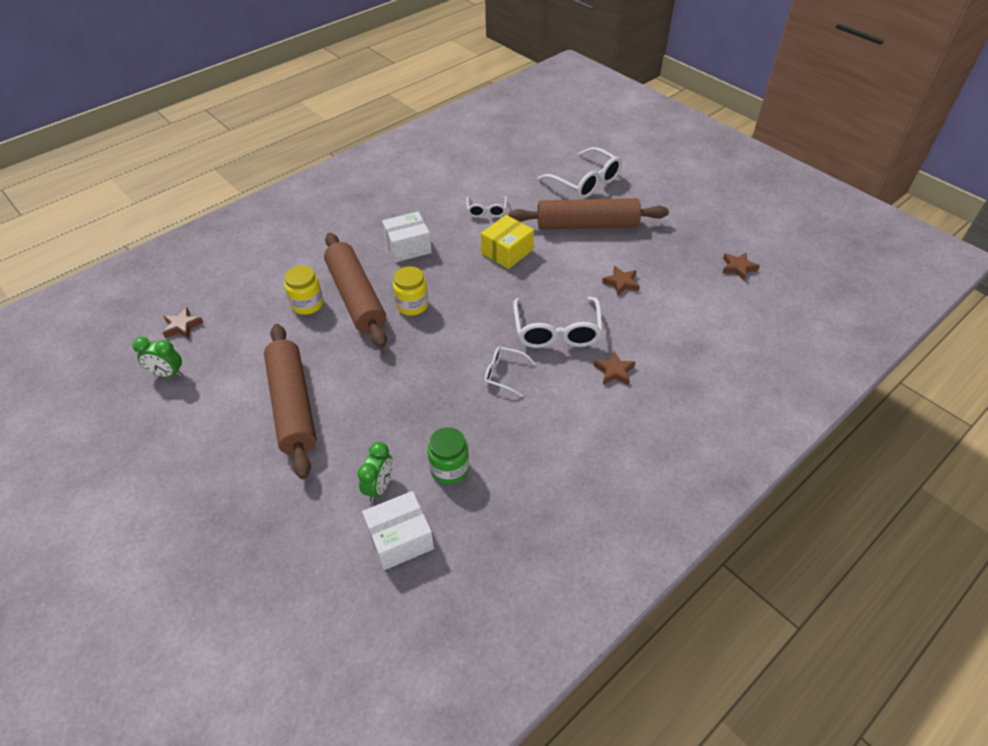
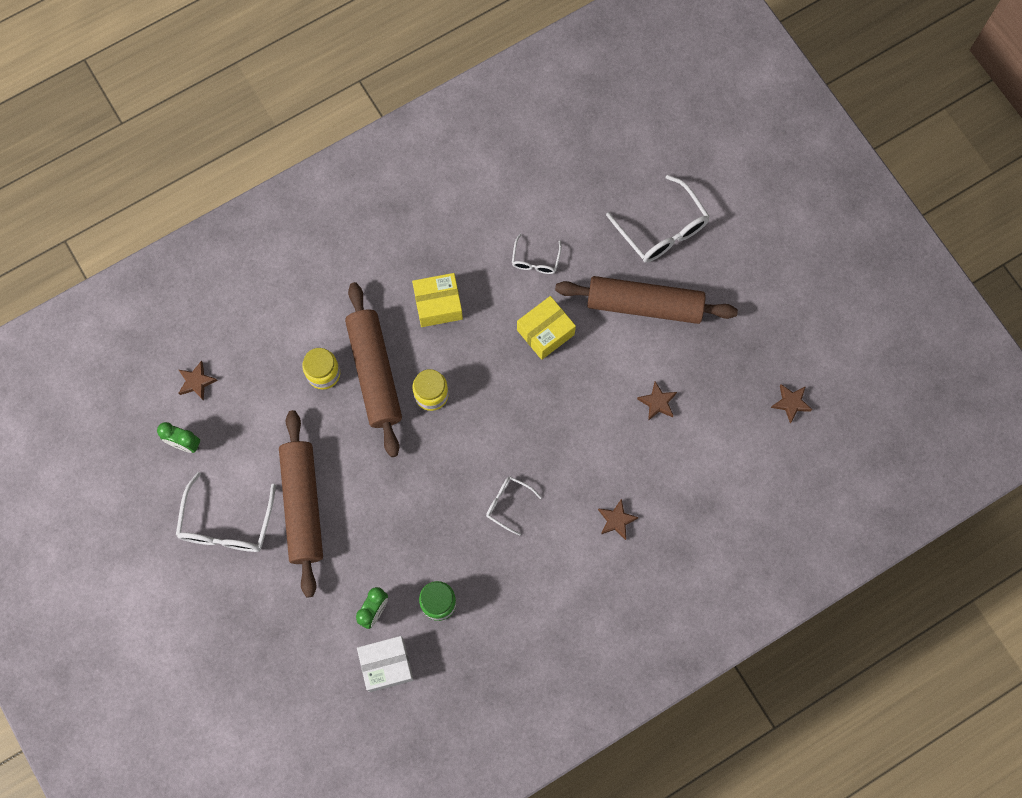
camera: 10 degrees right, 25 degrees up
white box [382,212,432,262] -> yellow box [412,273,463,327]
white glasses [513,297,603,348] -> white glasses moved to [176,472,276,552]

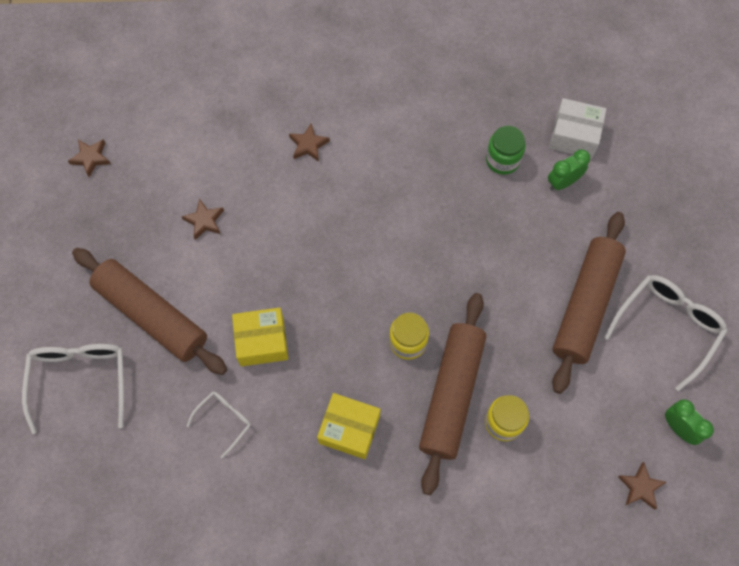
camera: 150 degrees left, 5 degrees down
white glasses [486,476,542,536] -> none

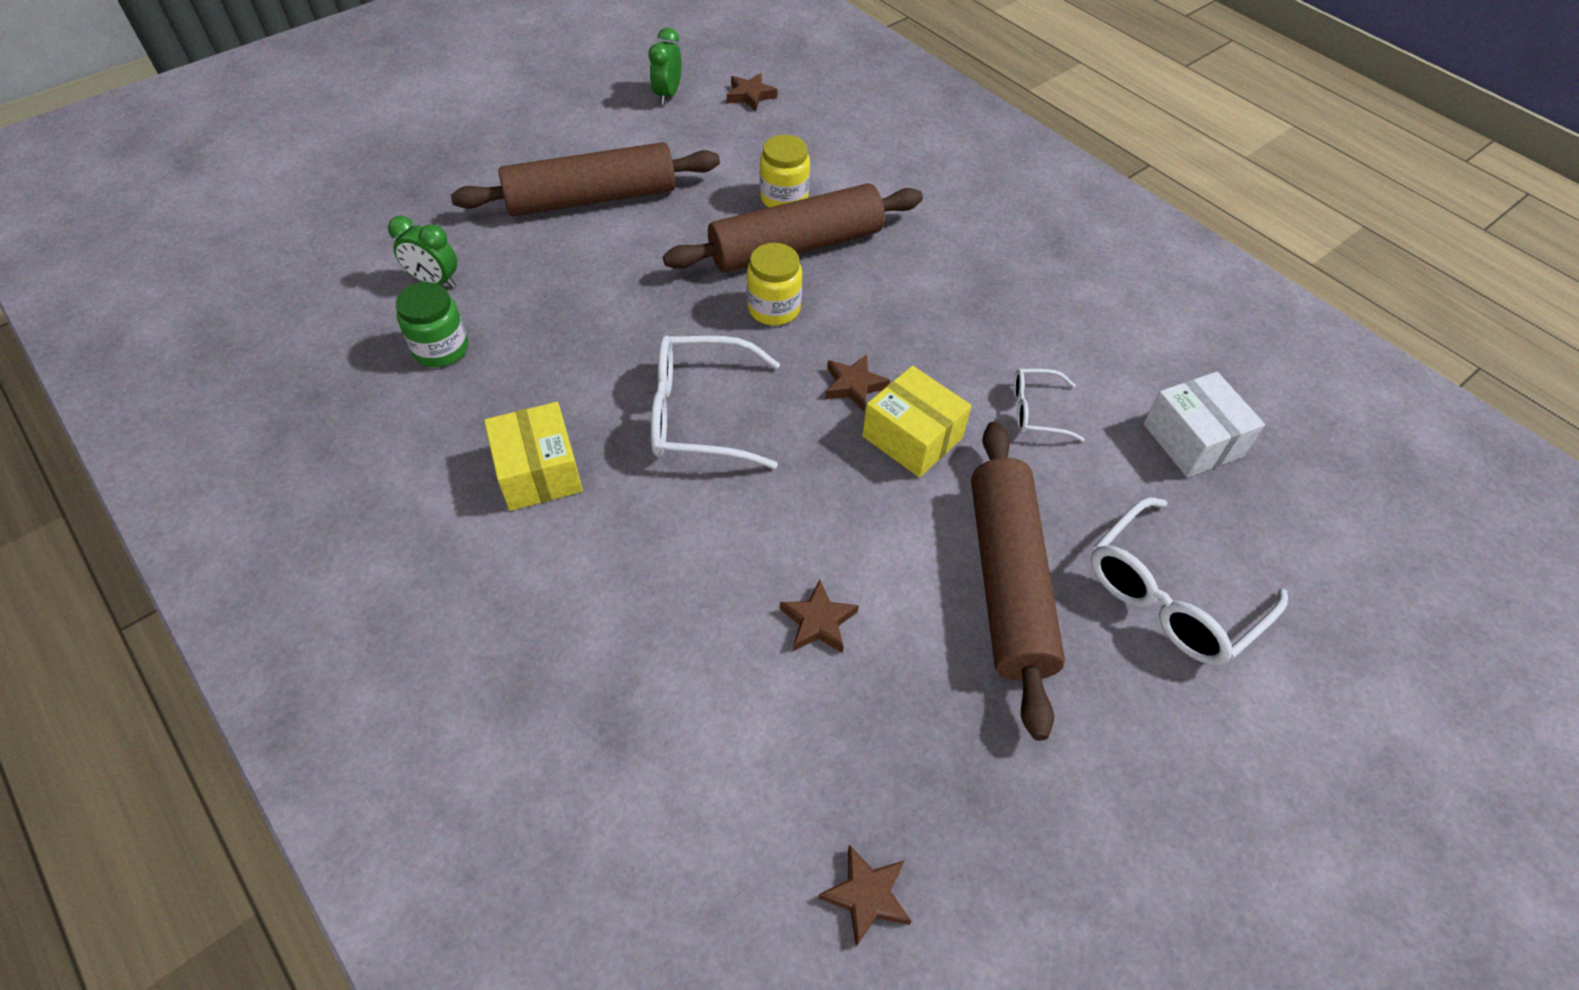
camera: 130 degrees left, 15 degrees down
brown star [289,124,330,162] -> brown star moved to [825,354,890,412]
yellow box [317,393,380,459] -> yellow box moved to [484,402,583,511]
white box [549,98,606,159] -> white box moved to [1144,372,1265,478]
white glasses [604,275,727,391] -> white glasses moved to [651,335,780,469]

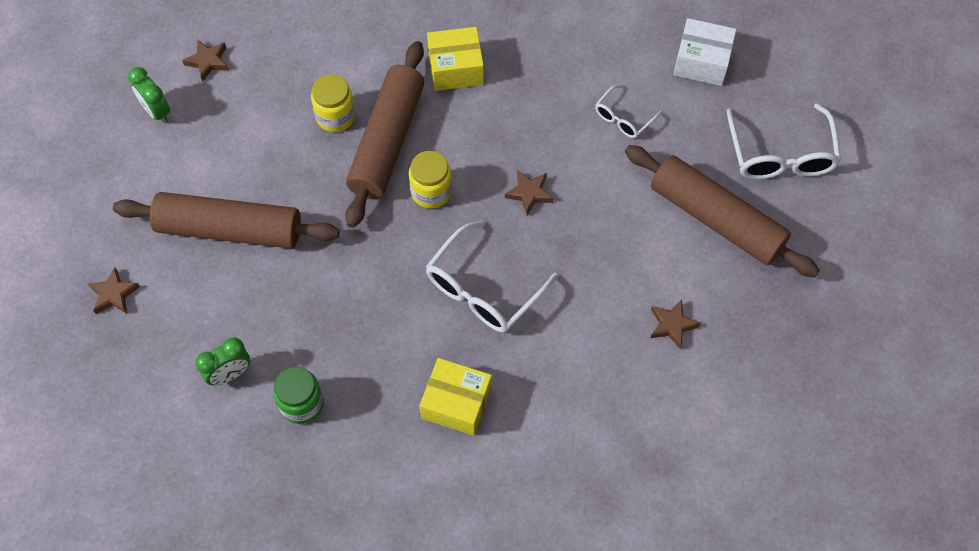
camera: 50 degrees left, 10 degrees up
brown rolling pin [451,142,720,216] -> brown rolling pin turned 75 degrees clockwise [113,192,340,249]
brown star [818,845,912,946] -> brown star moved to [87,267,140,314]
yellow box [862,366,971,477] -> yellow box moved to [427,27,484,91]

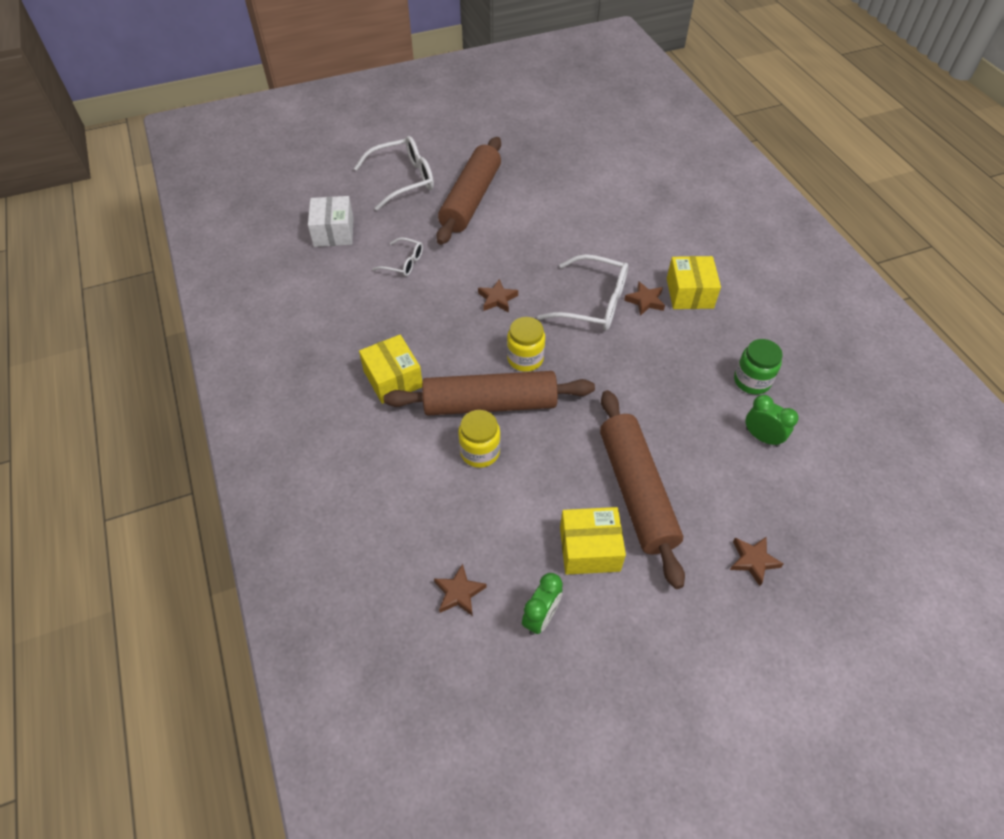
camera: 110 degrees left, 10 degrees down
brown star [651,299,700,349] -> brown star moved to [624,282,665,316]
none -> yellow box [560,507,626,575]

